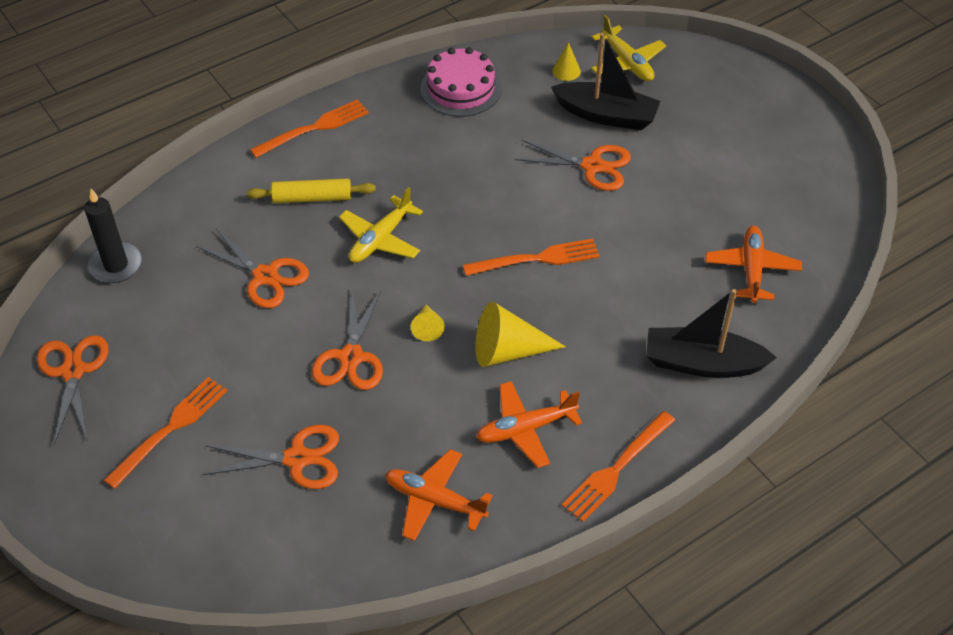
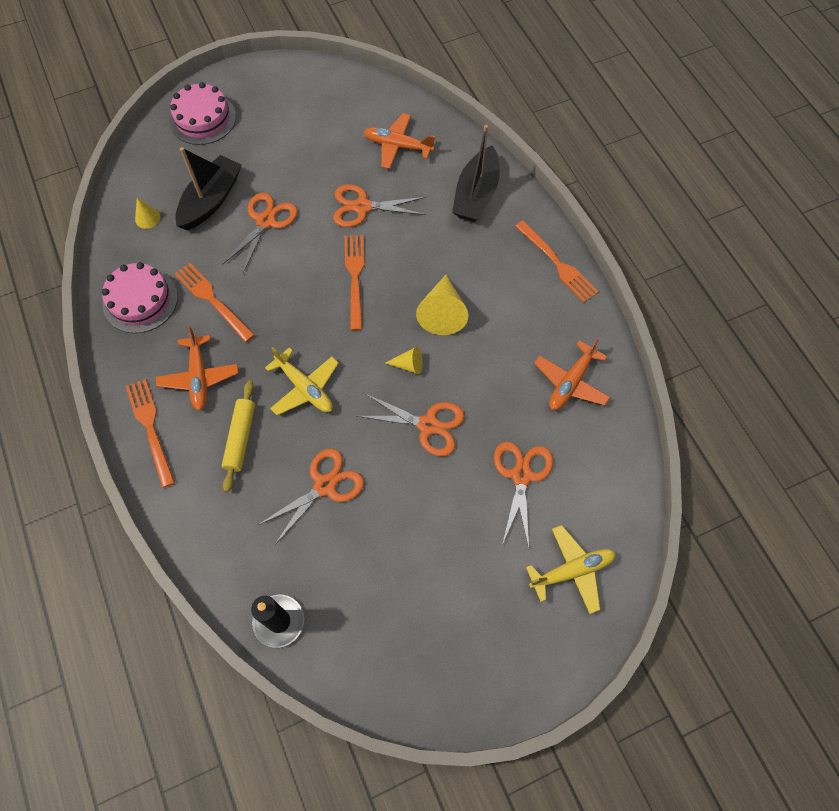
camera: 80 degrees left, 15 degrees up
orange scissors [37,335,108,445] -> orange scissors moved to [333,184,426,227]
orange fork [104,377,227,489] -> orange fork moved to [174,263,255,342]
orange plane [476,381,582,468] -> orange plane moved to [156,326,239,411]
yellow plane [591,15,666,81] -> yellow plane moved to [526,525,616,614]
none -> pink cake [169,82,236,145]

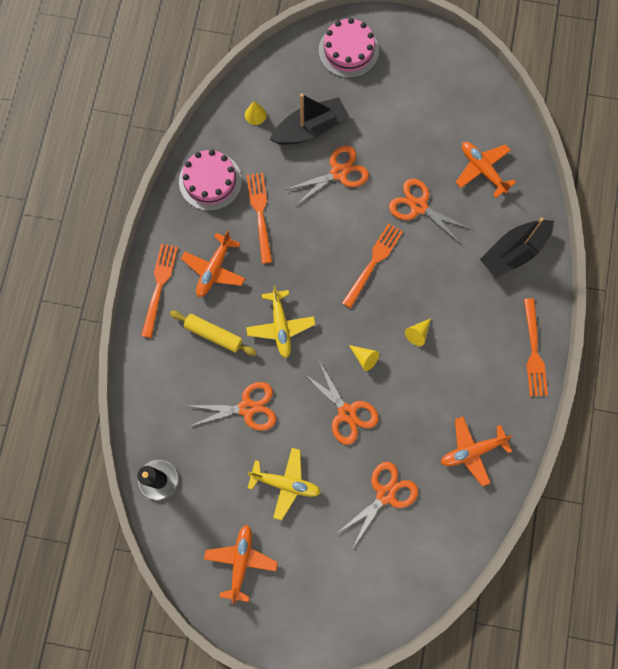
camera: 35 degrees right, 10 degrees up
yellow rolling pin [222,381,255,492] -> yellow rolling pin turned 75 degrees clockwise [170,311,257,356]
yellow cone [416,275,468,335] -> yellow cone [405,318,431,346], size x0.52
yellow plane [526,525,616,614] -> yellow plane moved to [247,448,321,520]
none -> orange plane [204,525,278,604]

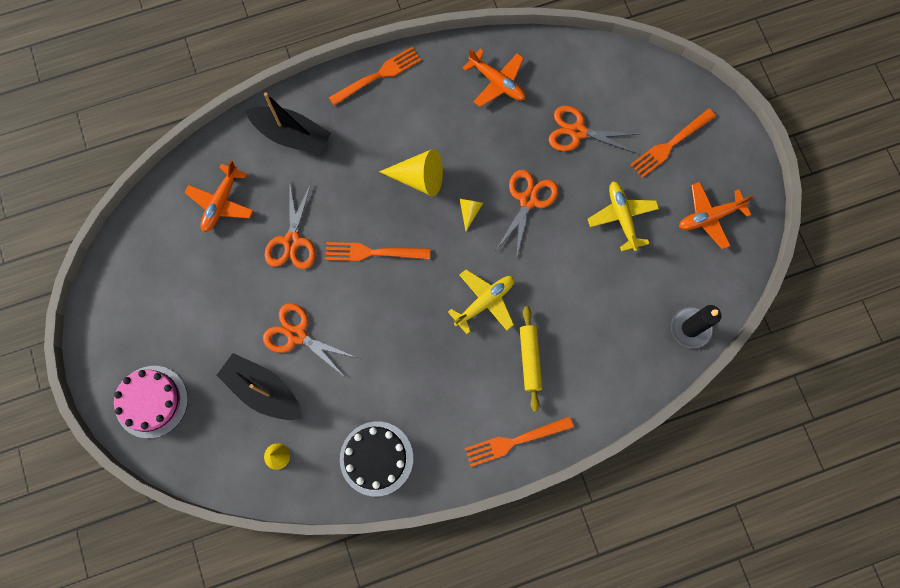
camera: 120 degrees left, 0 degrees up
pink cake [179,150,242,211] -> black cake [340,421,413,496]
orange plane [181,230,245,297] -> none
orange scissors [186,382,276,431] -> none
orange fork [247,173,272,264] -> orange fork moved to [630,109,716,178]
yellow cone [405,318,431,346] -> yellow cone [379,149,443,197], size x1.91

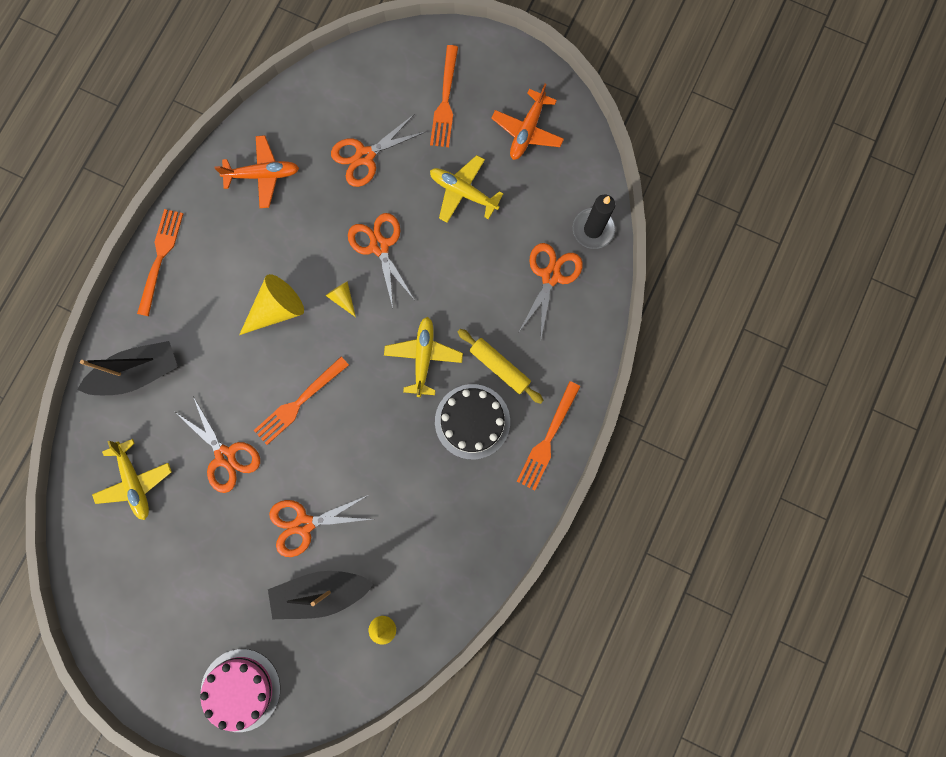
camera: 45 degrees left, 5 degrees up
orange plane [184,160,254,232] -> yellow plane [92,439,172,520]
black cake [340,421,413,496] -> black cake moved to [435,384,510,460]
none -> orange scissors [519,243,583,338]

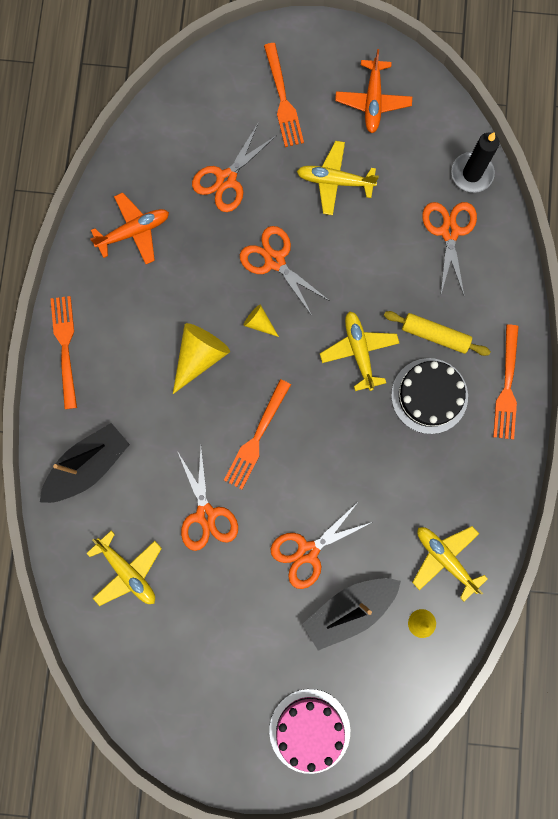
camera: 20 degrees left, 0 degrees up
orange scissors [174,396,260,493] -> orange scissors turned 45 degrees clockwise [177,448,238,551]
none -> yellow plane [412,526,488,601]

